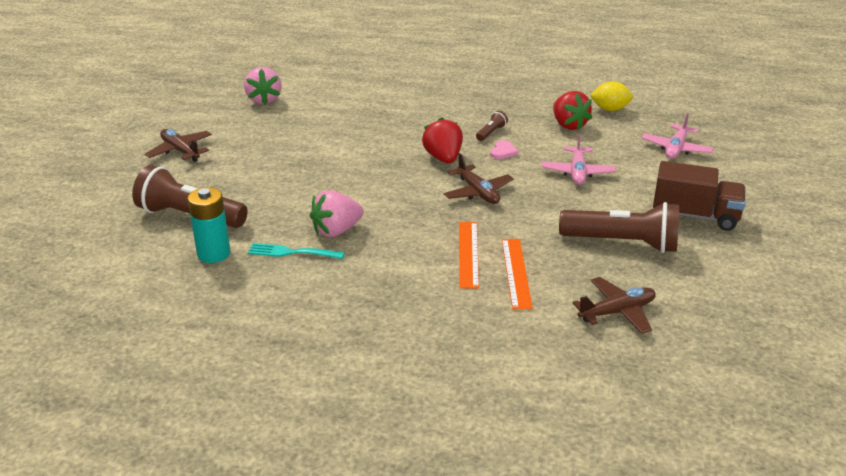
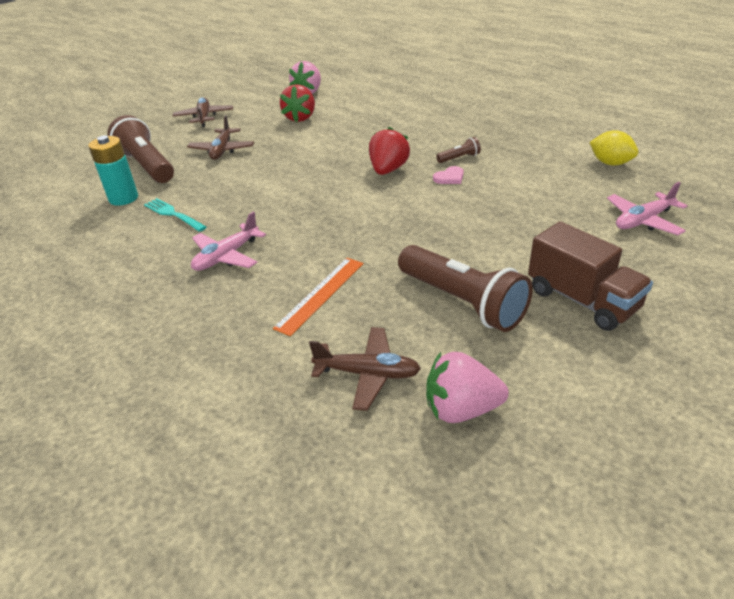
camera: 35 degrees right, 5 degrees up
pink strawberry [310,190,364,237] -> pink strawberry moved to [426,352,509,423]
brown plane [444,153,514,204] -> brown plane moved to [187,115,254,160]
orange ruler [459,222,479,289] -> none
pink plane [541,133,616,185] -> pink plane moved to [191,211,266,271]
red strawberry [553,91,592,130] -> red strawberry moved to [280,84,315,122]

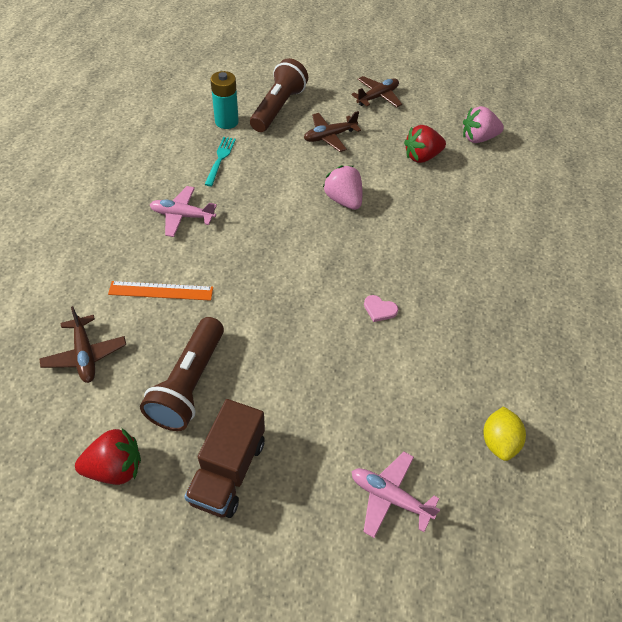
camera: 55 degrees right, 15 degrees up
red strawberry [369,127,410,175] -> red strawberry moved to [75,427,141,485]
pink strawberry [426,352,509,423] -> pink strawberry moved to [323,165,362,210]
brown flashlight [436,137,481,163] -> none

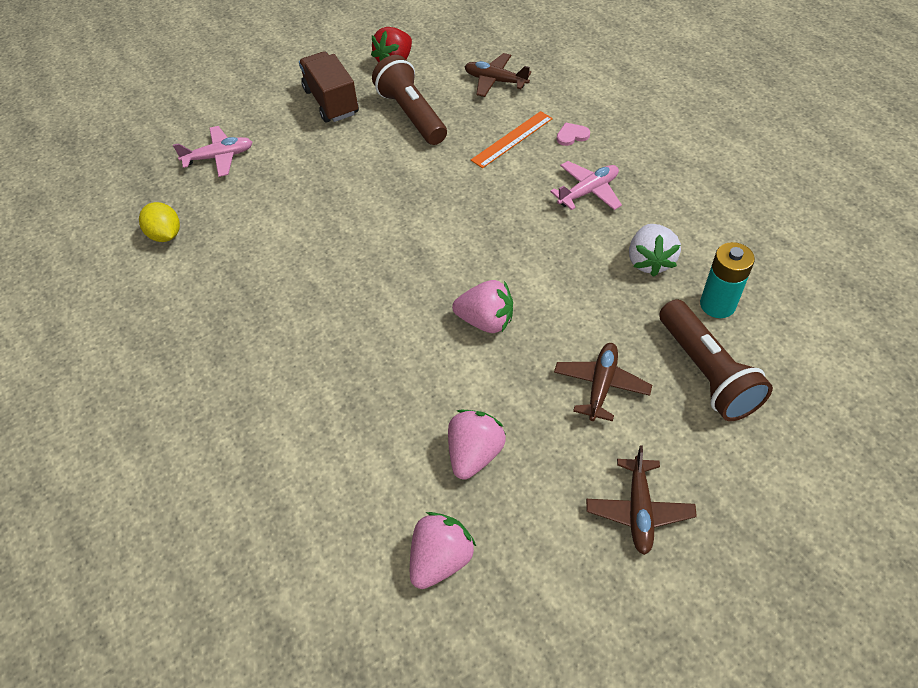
camera: 140 degrees right, 0 degrees up
turquoise fork [204,137,236,186] -> white strawberry [629,224,681,277]
pink heart [364,295,398,322] -> pink heart moved to [557,123,590,146]
red strawberry [404,125,446,163] -> pink strawberry [448,410,506,480]

